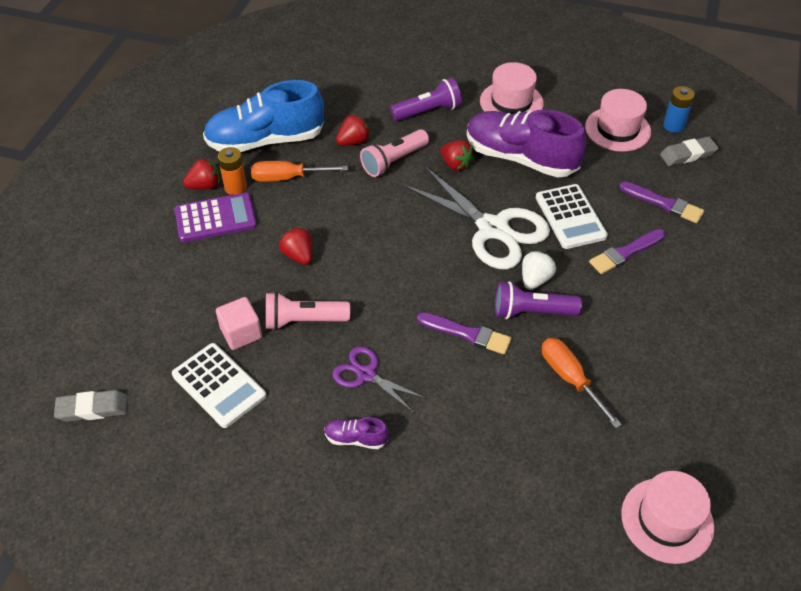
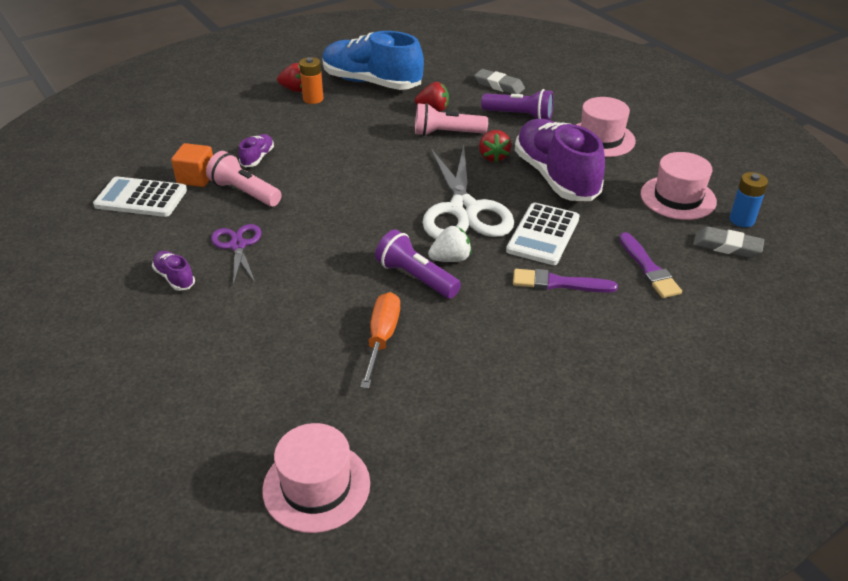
camera: 40 degrees right, 10 degrees down
grey eraser [54,390,127,422] -> grey eraser moved to [474,69,525,94]
white calculator [172,343,266,428] -> white calculator turned 105 degrees clockwise [93,176,187,217]
purple calculator [174,193,257,242] -> none
pink cube [216,297,262,350] -> orange cube [171,143,213,187]
orange screwdriver [251,161,348,182] -> none
red strawberry [279,227,312,265] -> none
purple brush [417,312,512,355] -> none
none -> purple shoe [239,134,274,167]

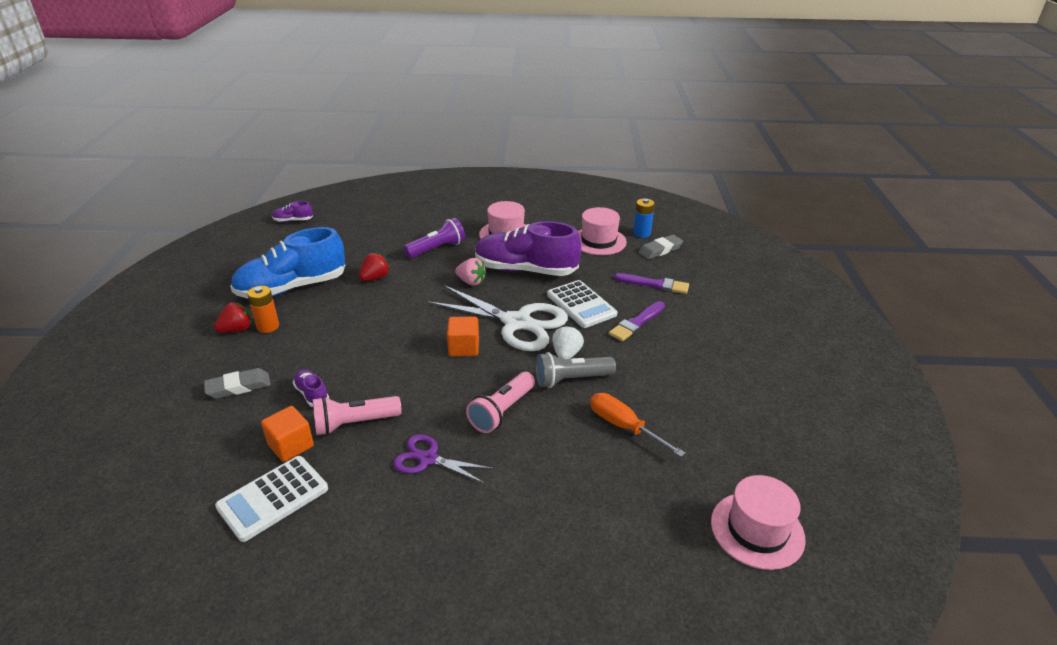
camera: 55 degrees left, 5 degrees down
purple shoe [152,251,195,291] -> purple shoe moved to [272,201,313,222]
purple flashlight [375,230,461,299] -> grey flashlight [535,352,616,388]
pink flashlight [415,103,488,136] -> pink flashlight moved to [466,372,535,433]
grey eraser [474,69,525,94] -> grey eraser moved to [204,368,271,399]
red strawberry [479,130,511,162] -> pink strawberry [455,258,486,286]
none -> orange cube [447,317,479,356]

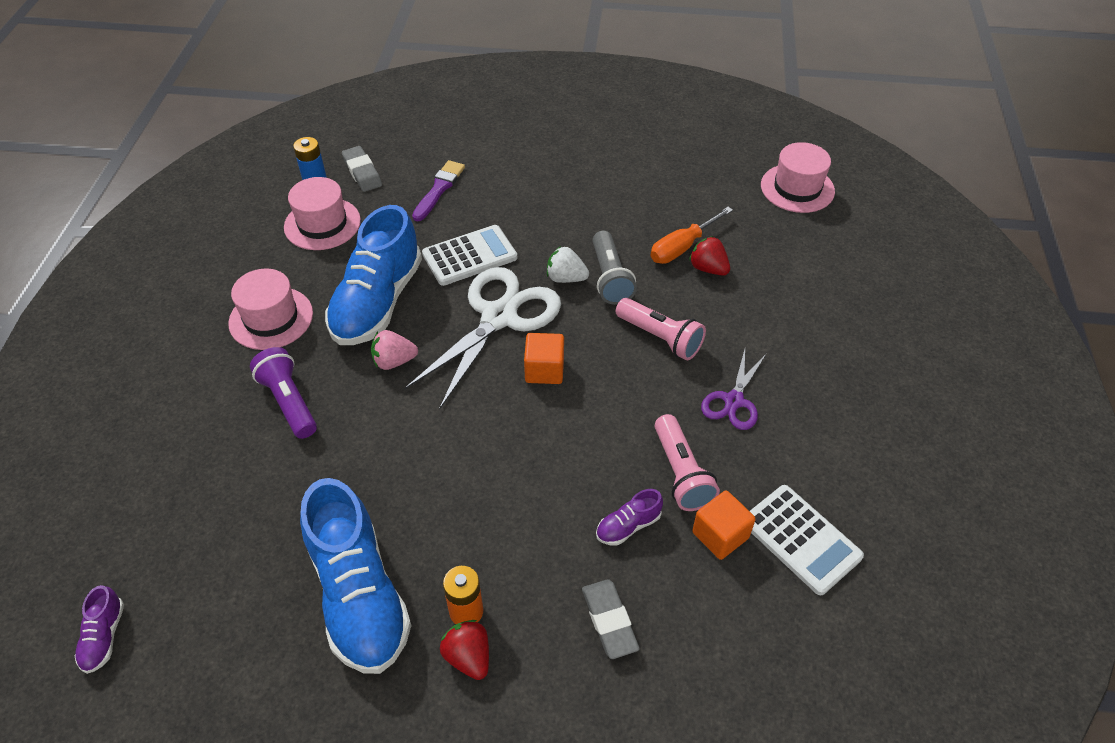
camera: 85 degrees left, 15 degrees up
red strawberry [359,253,390,281] -> red strawberry moved to [689,236,730,276]
pink strawberry [455,258,486,286] -> pink strawberry turned 135 degrees counterclockwise [371,330,418,370]
purple shoe [475,221,581,276] -> blue shoe [325,205,422,345]
purple brush [609,301,665,341] -> none

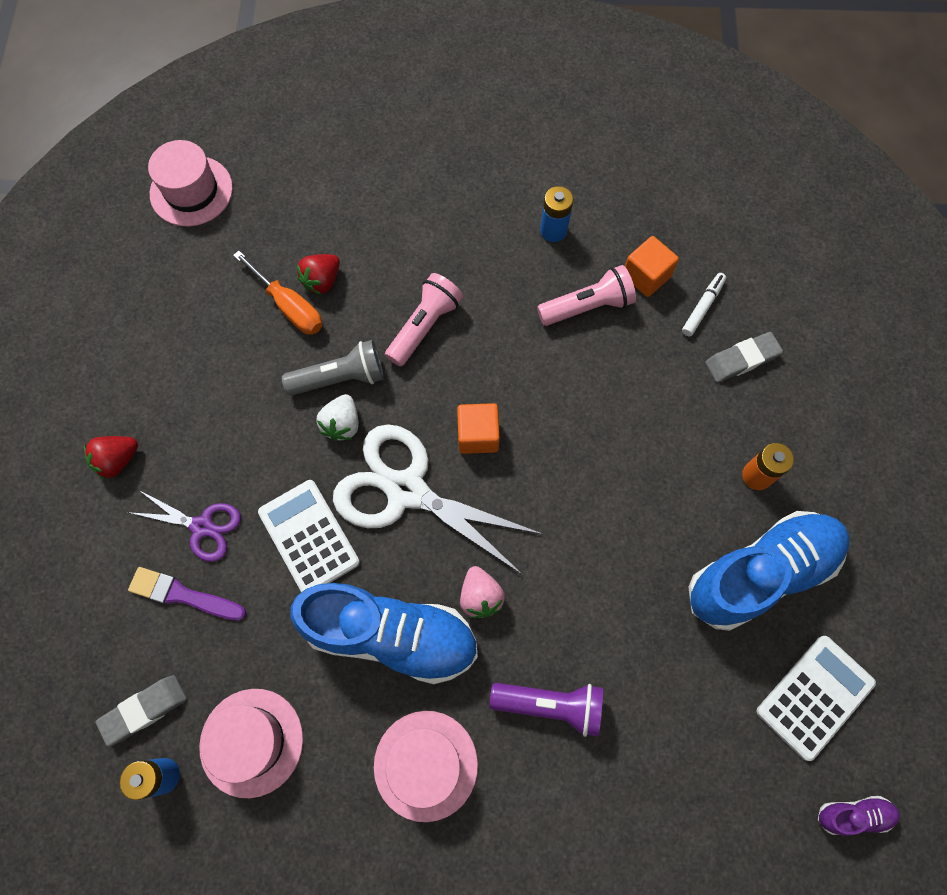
camera: 95 degrees left, 20 degrees up
purple flashlight [250,347,317,439] -> purple flashlight turned 135 degrees counterclockwise [490,683,603,737]
red strawberry [440,620,489,680] -> red strawberry moved to [84,436,138,479]
purple shoe [596,489,663,546] -> none
purple scissors [701,349,767,430] -> purple scissors moved to [128,490,241,562]
white calculator [750,485,864,595] -> white calculator moved to [757,636,876,761]
none -> blue battery [540,186,573,242]
none -> white marker [682,273,726,336]

